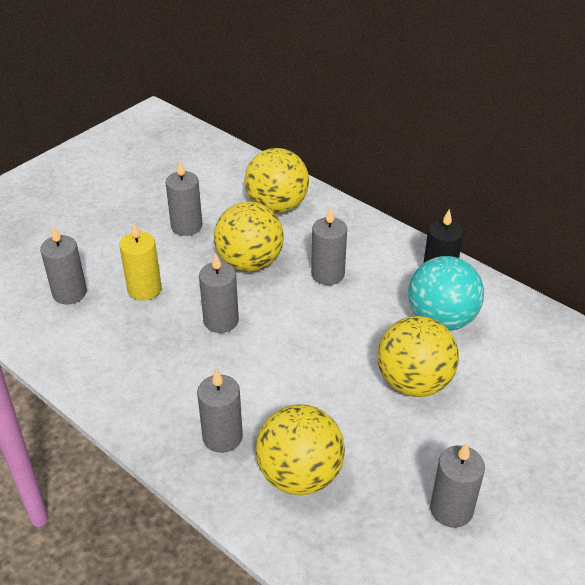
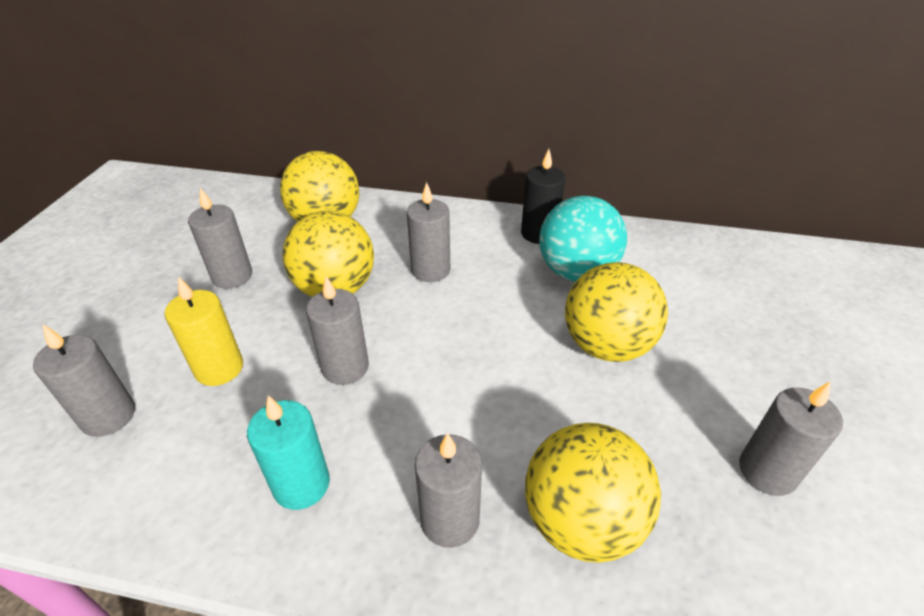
camera: 30 degrees left, 0 degrees up
none -> turquoise candle [247,395,330,510]

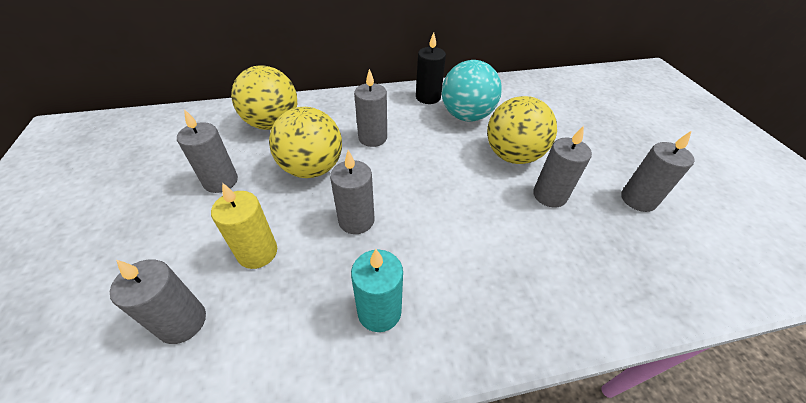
camera: 25 degrees left, 5 degrees up
grey candle [415,433,482,548] -> grey candle moved to [533,126,592,208]
yellow ball [525,423,661,563] -> none

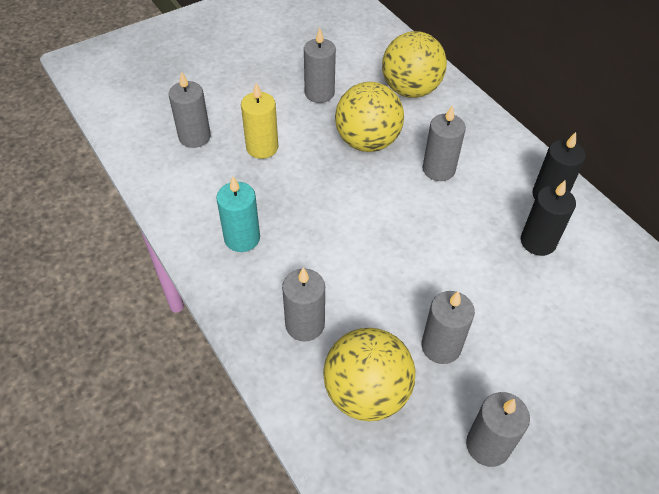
camera: 70 degrees right, 5 degrees up
grey candle [330,150,374,234] -> grey candle moved to [282,267,325,342]
turquoise ball [442,60,502,122] -> black candle [521,180,576,256]
yellow ball [487,96,557,164] -> yellow ball moved to [323,328,415,421]

